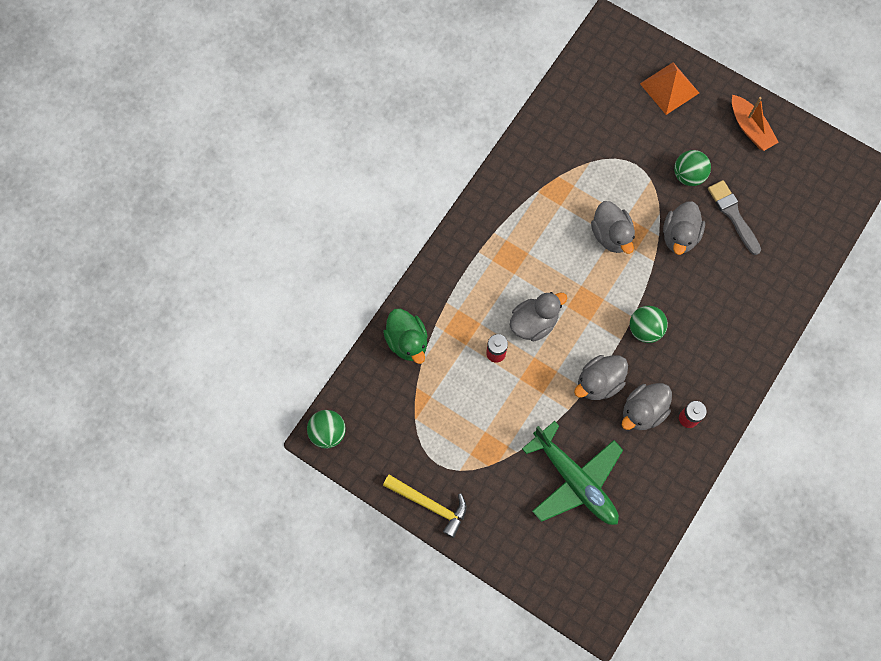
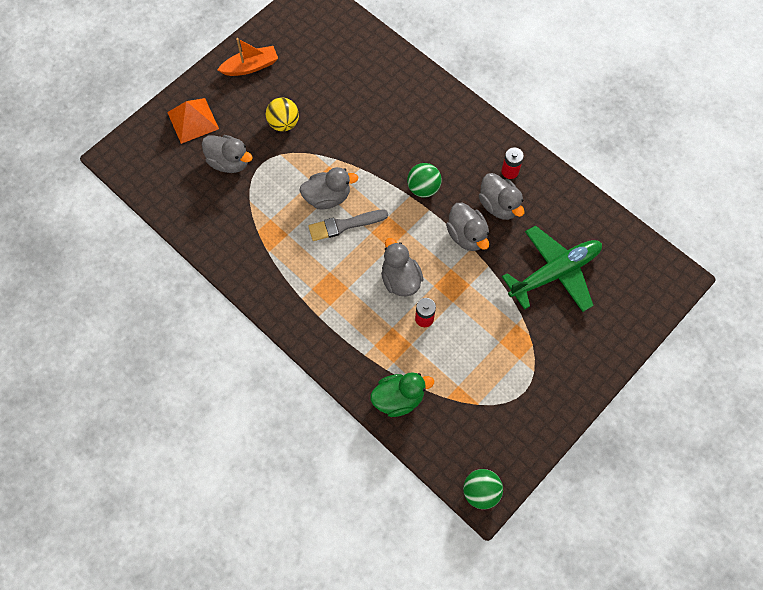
camera: 80 degrees left, 5 degrees down
yellow hammer [383,474,467,538] -> none
grey duck [663,201,705,255] -> grey duck moved to [202,135,253,173]
green ball [674,150,711,186] -> yellow ball [266,98,299,132]
grey brush [708,180,761,255] -> grey brush moved to [308,210,388,241]

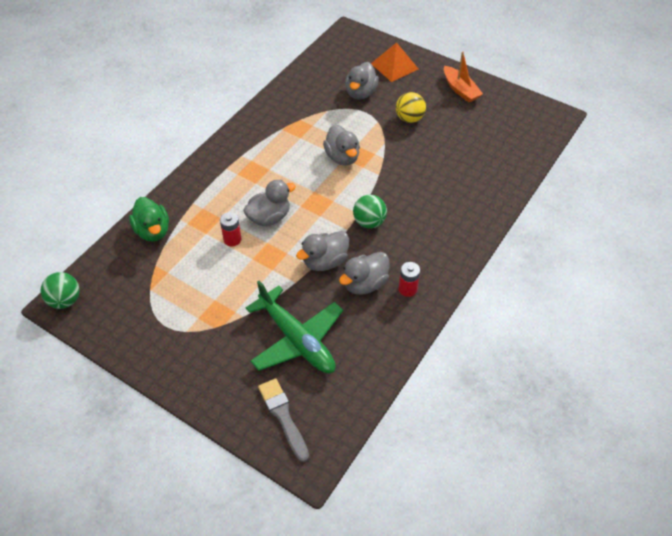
camera: 80 degrees right, 15 degrees down
grey brush [308,210,388,241] -> grey brush moved to [258,378,309,462]

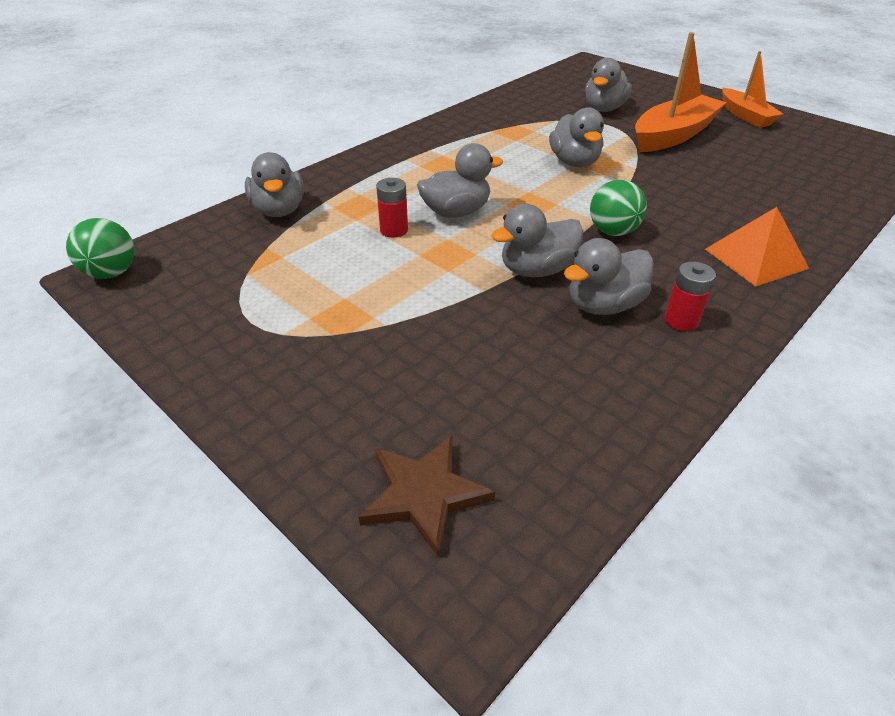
camera: 10 degrees right, 10 degrees down
green duck [129,197,169,242] -> grey duck [245,152,304,217]
green plane [246,281,343,373] -> none
grey brush [258,378,309,462] -> brown star [359,436,495,557]
orange pyramid [371,42,418,82] -> orange pyramid moved to [705,207,809,287]
yellow ball [396,92,426,123] -> orange boat [635,32,727,152]

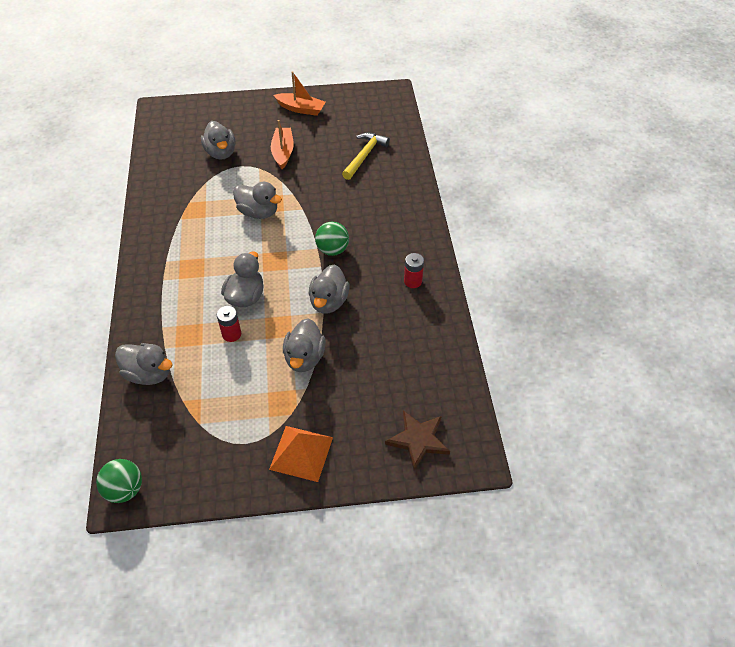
camera: 50 degrees left, 10 degrees up
grey duck [564,238,653,315] -> grey duck moved to [283,319,326,372]
orange boat [635,32,727,152] -> orange boat [271,120,294,169], size x0.64
orange pyramid [705,207,809,287] -> orange pyramid moved to [269,426,333,482]
none -> yellow hammer [342,133,390,180]

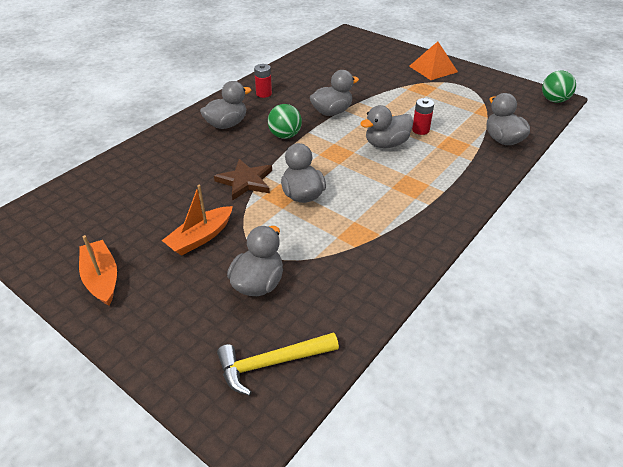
camera: 135 degrees left, 10 degrees down
grey duck [283,319,326,372] -> grey duck moved to [200,81,251,129]
yellow hammer [342,133,390,180] -> yellow hammer moved to [217,332,339,396]
brown star [385,410,450,470] -> brown star moved to [214,159,272,200]

